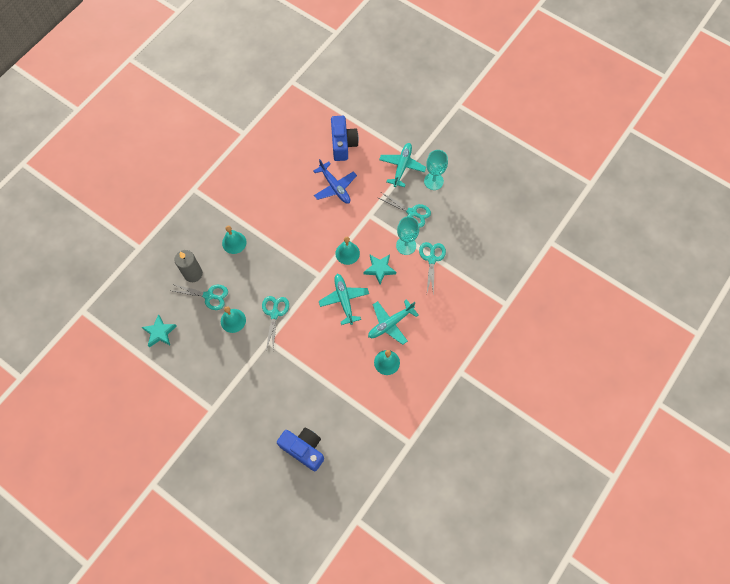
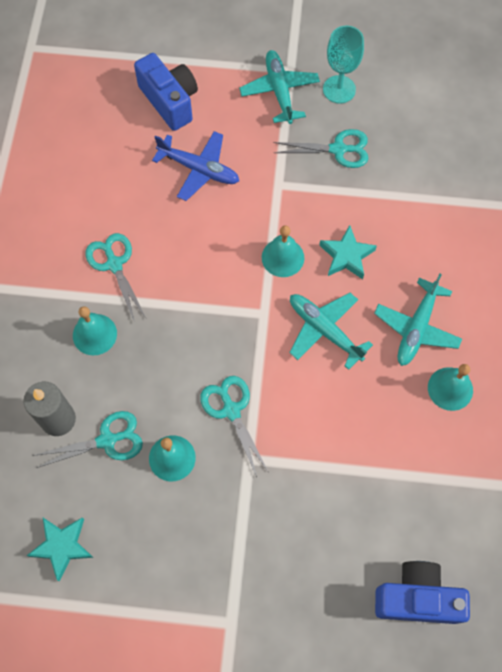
camera: 30 degrees left, 0 degrees up
turquoise goblet [396,216,419,255] -> none
turquoise scissors [419,242,446,296] -> turquoise scissors moved to [85,233,146,322]

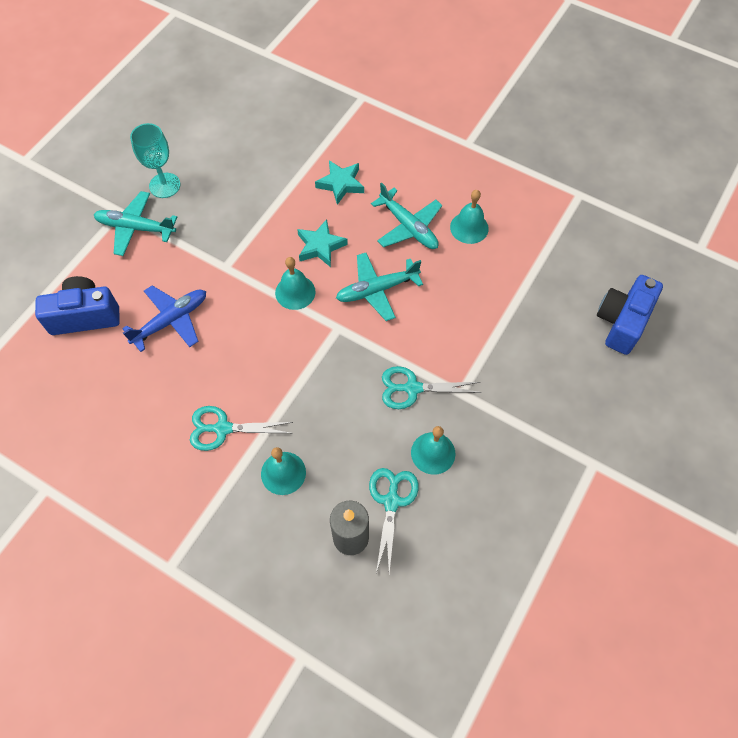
camera: 65 degrees left, 5 degrees down
turquoise star [27,518,94,581] -> turquoise star moved to [315,160,364,205]
turquoise scissors [273,129,368,168] -> none

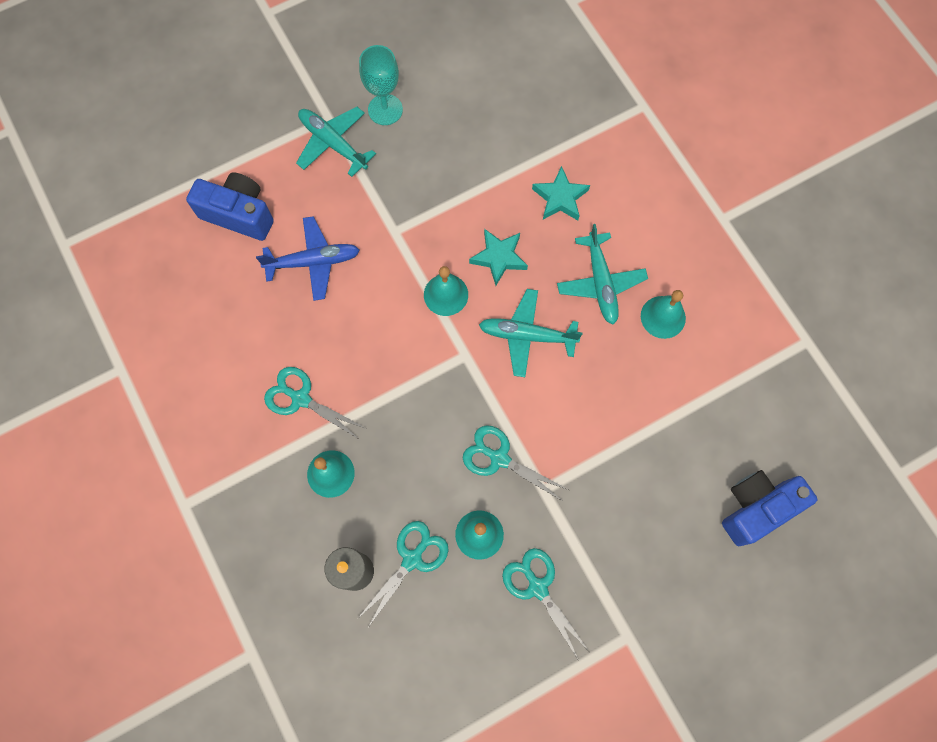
camera: 30 degrees right, 10 degrees up
none -> turquoise scissors [502,548,589,659]

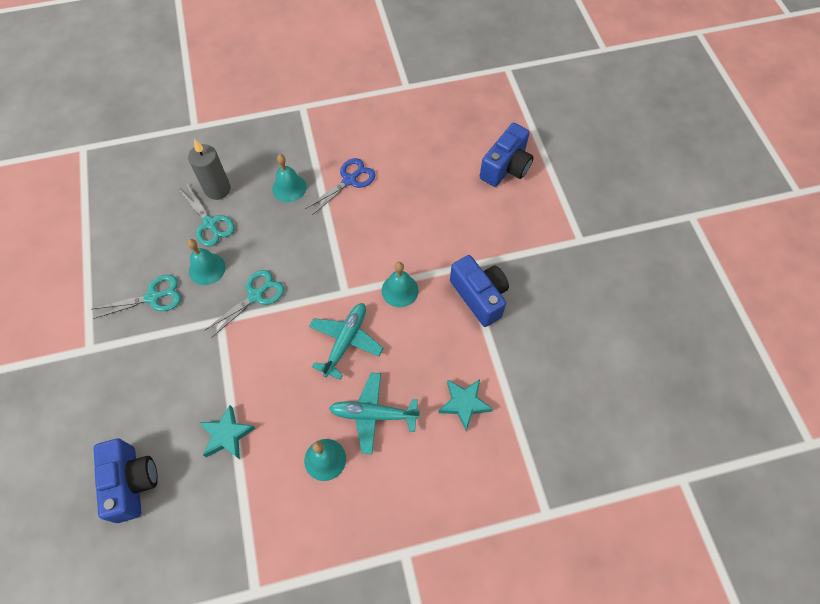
camera: 105 degrees right, 10 degrees down
blue plane [256,216,360,301] -> none
turquoise scissors [264,367,367,439] -> blue scissors [305,158,375,215]
turquoise plane [296,107,376,177] -> none
turquoise goblet [359,45,403,125] -> none
turquoise star [469,229,528,285] -> turquoise star moved to [200,405,256,459]
none -> blue camera [450,255,509,327]

